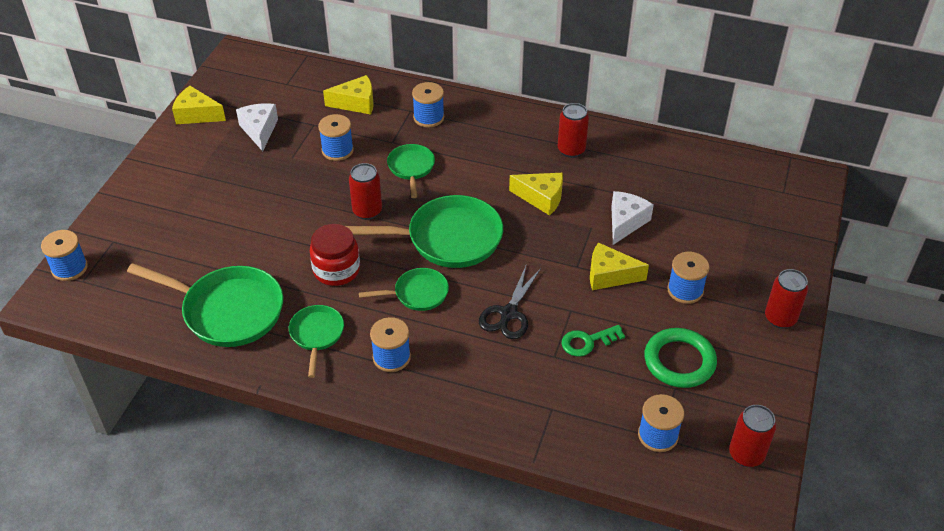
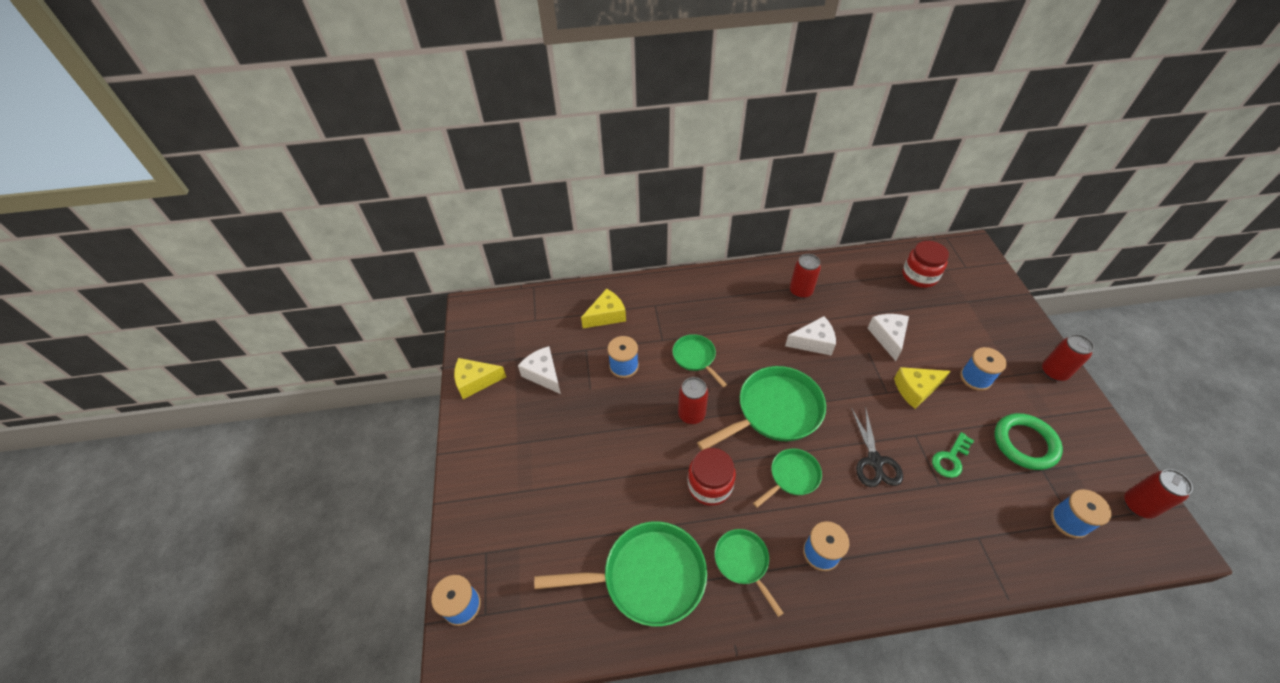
camera: 25 degrees left, 5 degrees up
blue spool [412,82,444,127] -> none
yellow cheese [509,173,563,216] -> white cheese [785,316,836,356]
none -> red jar [903,241,949,288]

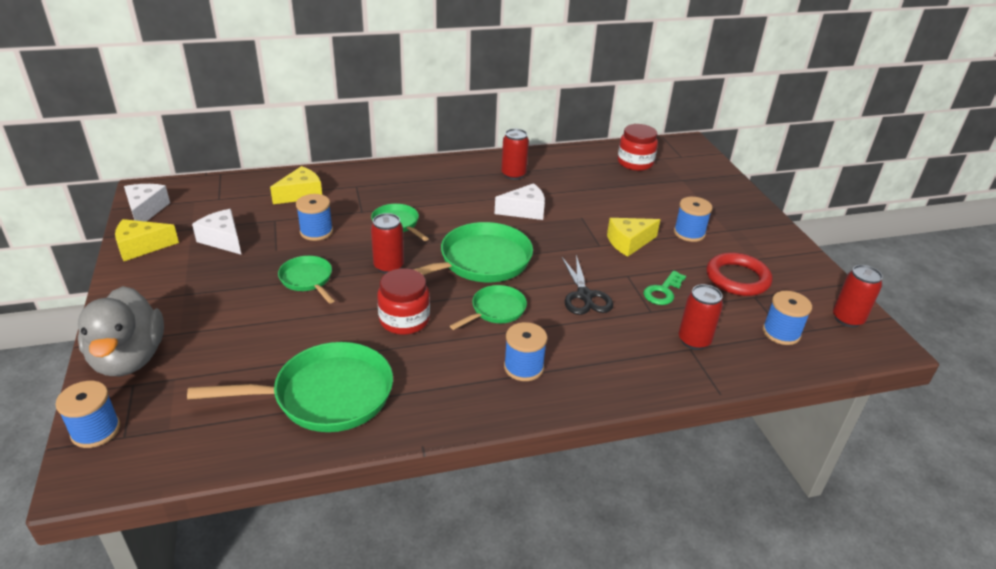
camera: 10 degrees left, 15 degrees down
green pan [715,529,784,617] -> green pan moved to [278,256,335,303]
white cheese [868,314,909,361] -> white cheese moved to [124,184,170,222]
green ring [994,413,1063,470] -> red ring [706,252,772,296]
red can [1042,334,1094,381] -> red can moved to [679,284,723,350]
none -> grey duck [78,286,164,376]

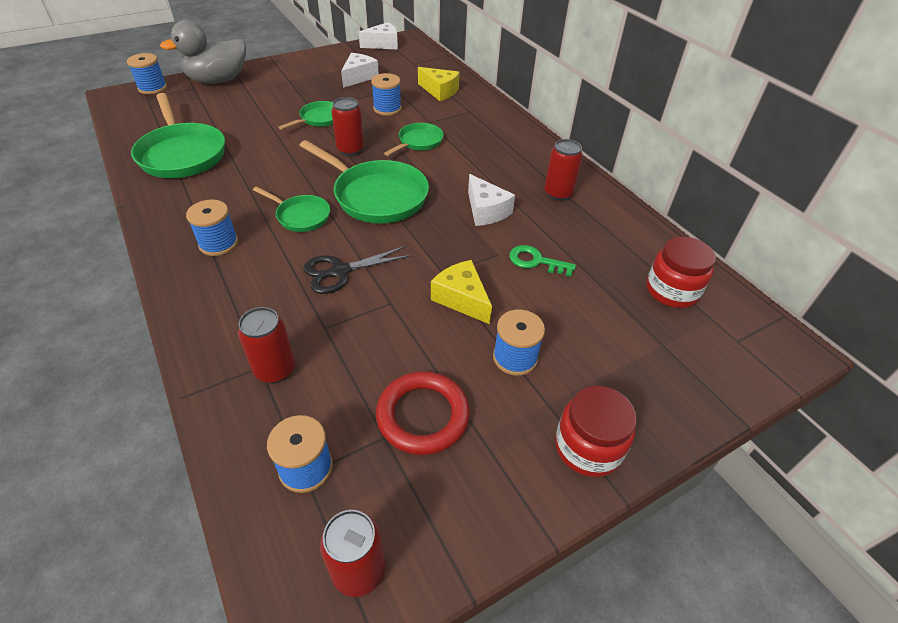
camera: 75 degrees right, 10 degrees up
yellow cheese [115,219,179,261] -> none
red jar [377,268,430,335] -> red jar moved to [555,385,637,477]
green key [643,271,686,305] -> green key moved to [509,245,576,277]

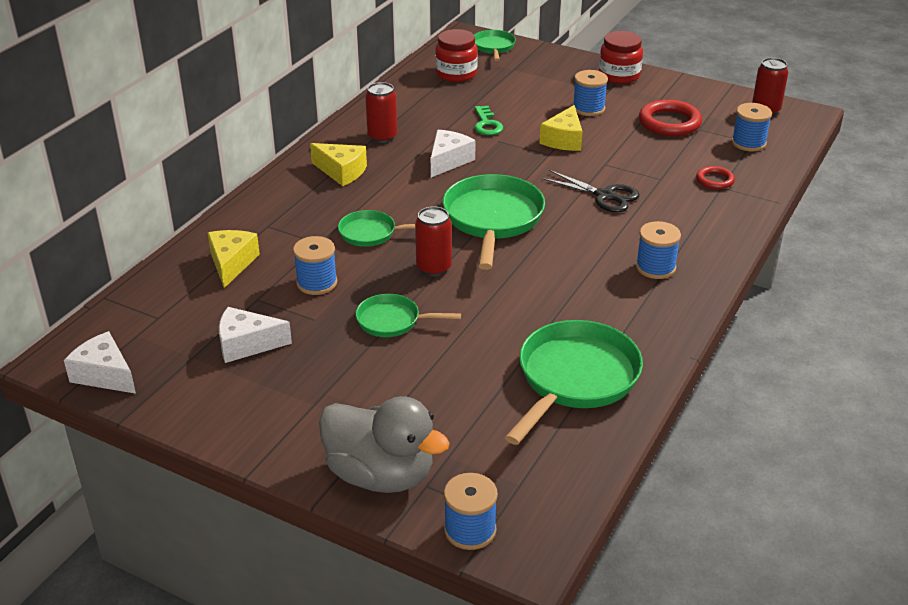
camera: 120 degrees left, 10 degrees down
red can [238,307,295,383] -> red ring [696,166,735,190]
green pan [253,186,330,232] -> green pan moved to [474,30,516,61]
none -> yellow cheese [310,143,367,186]

